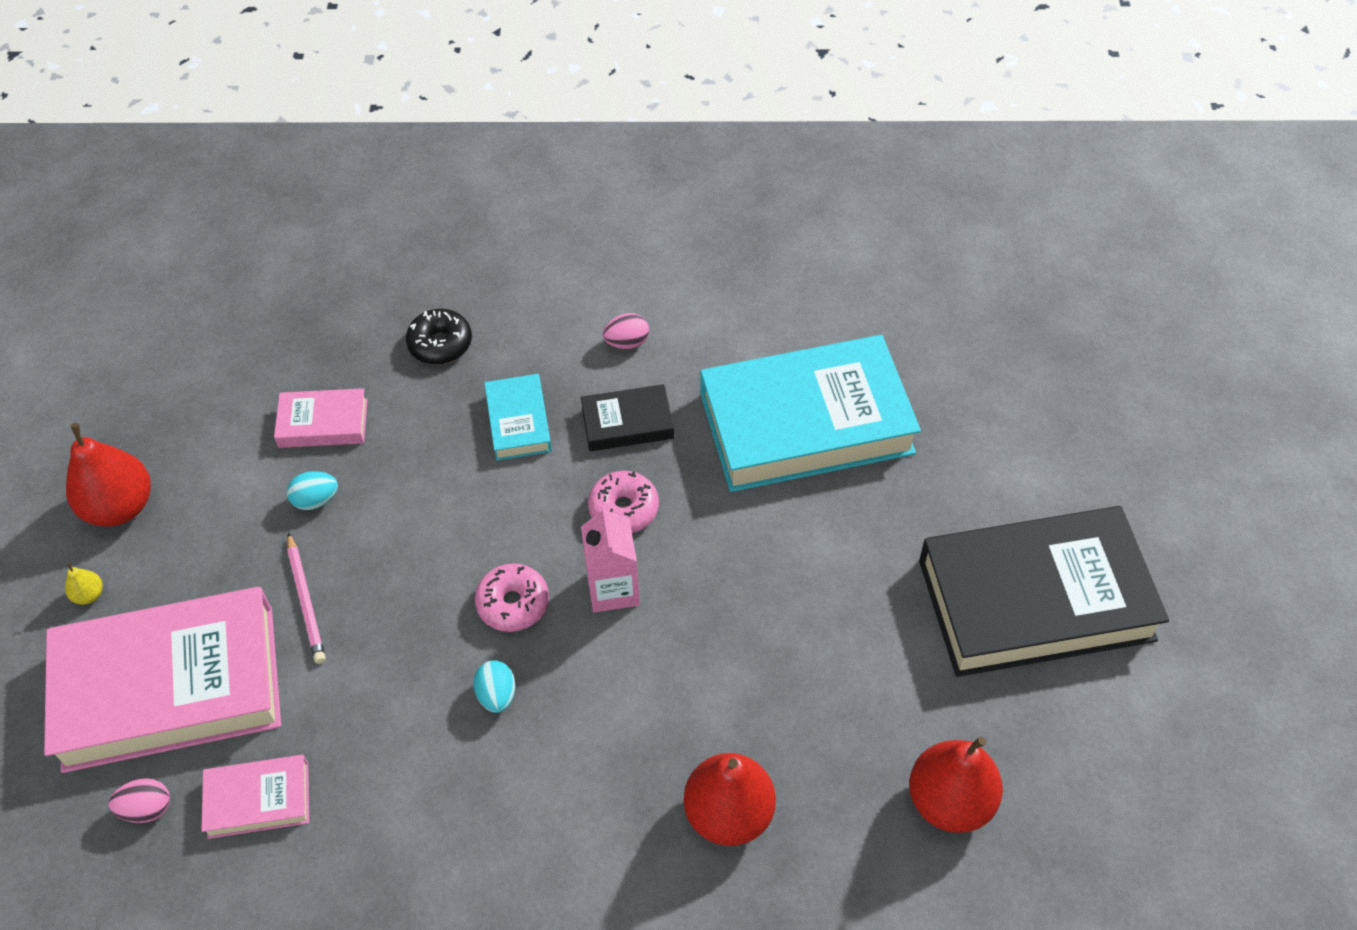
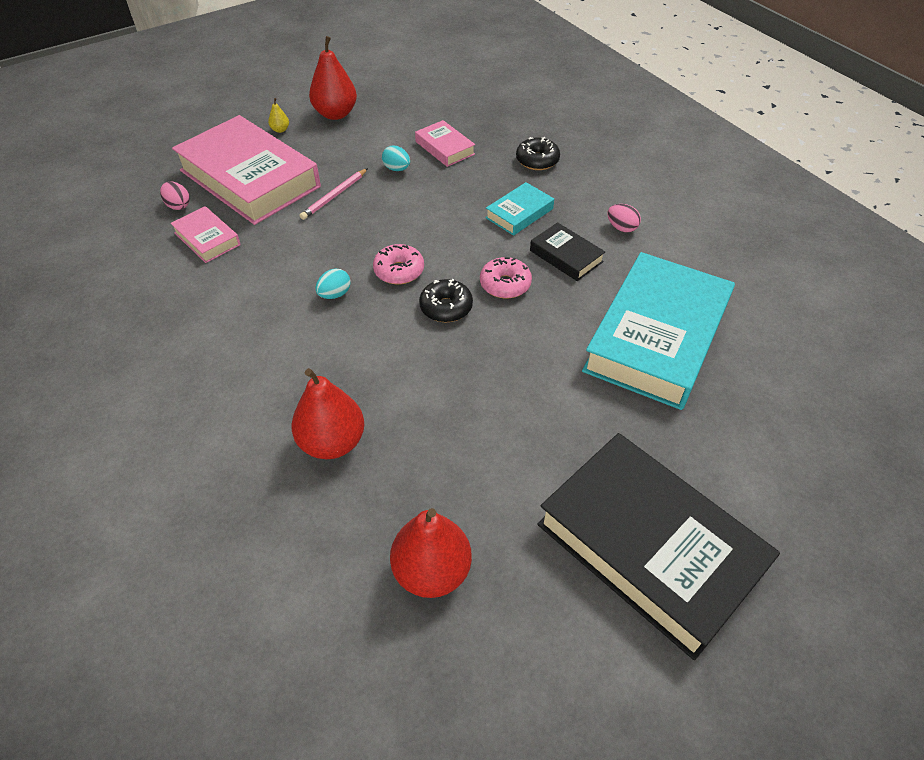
camera: 55 degrees right, 5 degrees down
pink carton [581,505,640,612] -> black donut [419,279,473,322]
turquoise book [700,335,921,492] -> turquoise book turned 75 degrees clockwise [582,252,735,410]

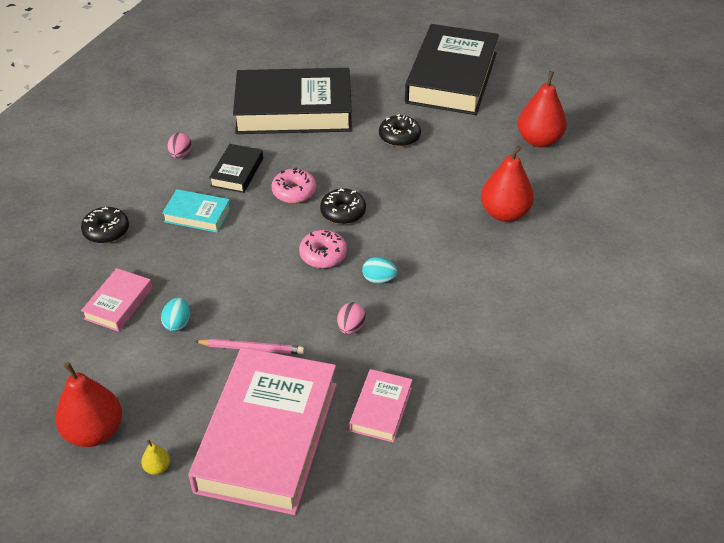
camera: 120 degrees left, 5 degrees down
pink egg [160,181,190,210] -> pink egg moved to [337,302,366,334]
turquoise book [582,252,735,410] -> black book [233,68,352,134]
none -> black donut [379,114,421,147]

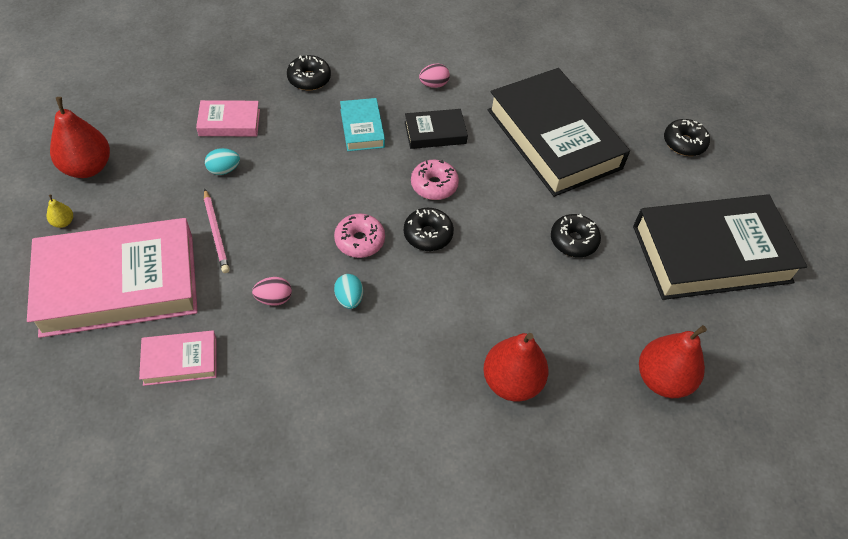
camera: 60 degrees right, 10 degrees up
none -> black donut [664,119,710,156]

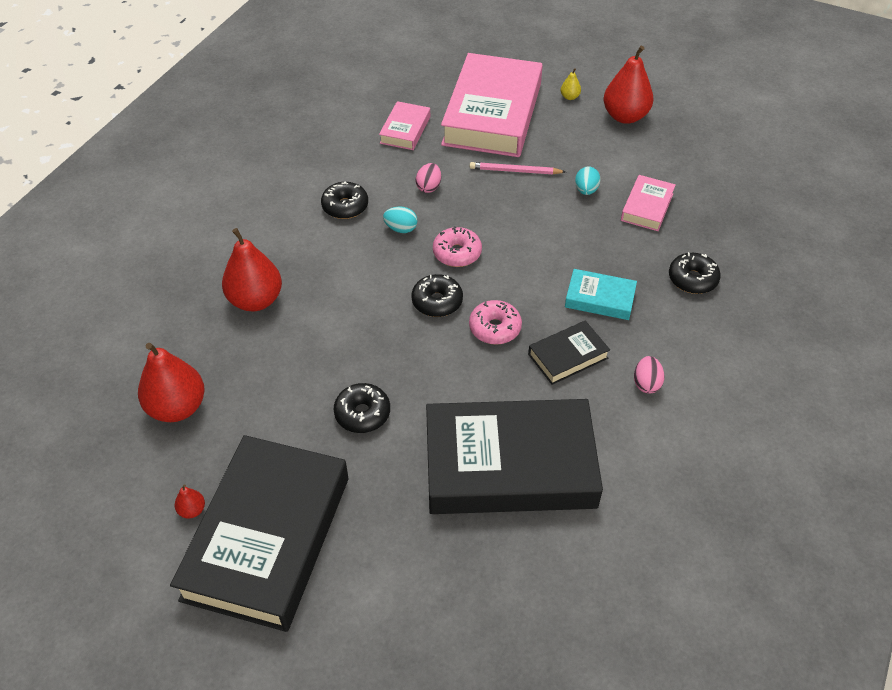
camera: 120 degrees right, 5 degrees down
black book [405,109,468,149] -> black book turned 45 degrees clockwise [528,320,610,385]
black donut [664,119,710,156] -> black donut moved to [321,182,368,219]
none -> red pear [175,484,205,519]

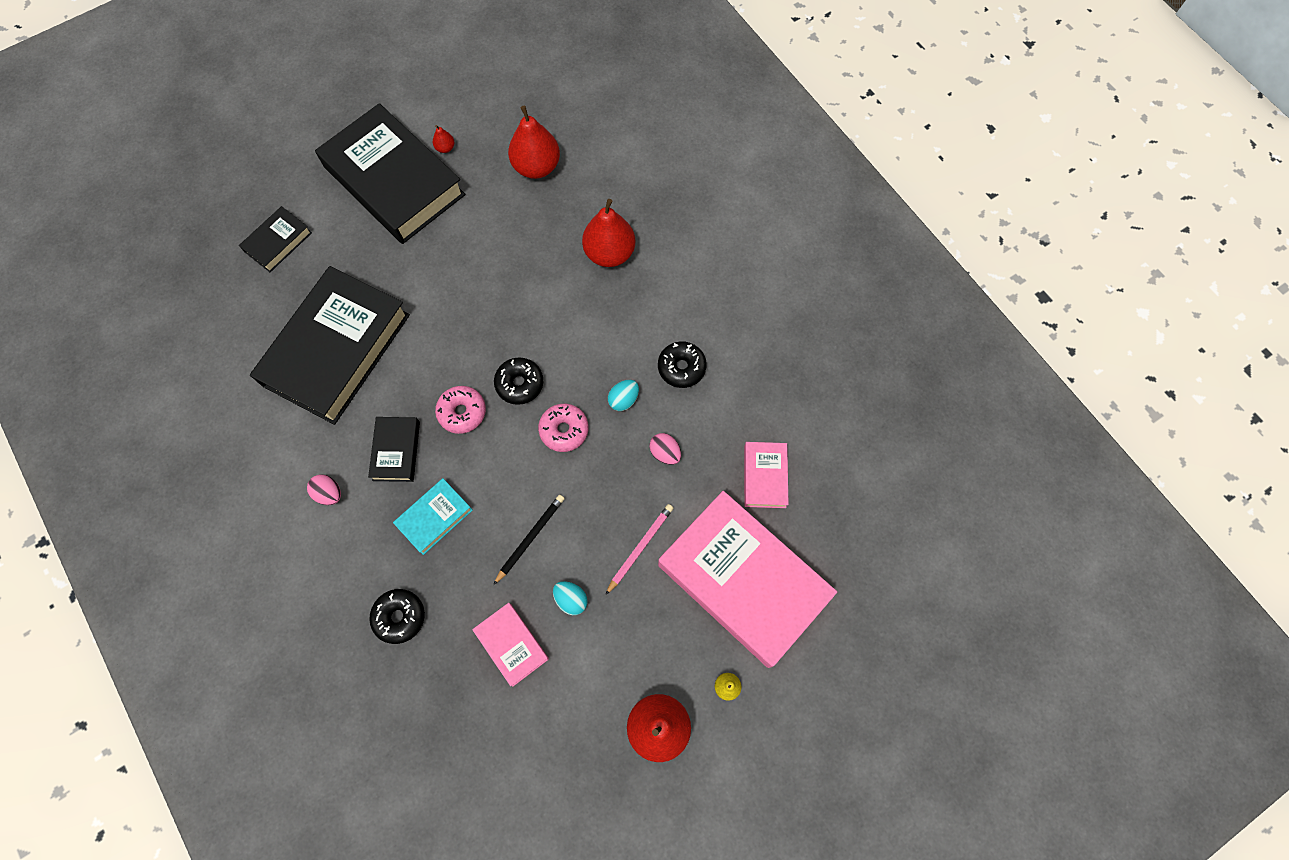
camera: 120 degrees right, 20 degrees up
black donut [334,383,390,433] -> none
pink book [379,101,430,150] -> pink book turned 45 degrees clockwise [744,442,789,508]
none -> black book [239,206,312,272]
none -> black pencil [493,495,565,585]

